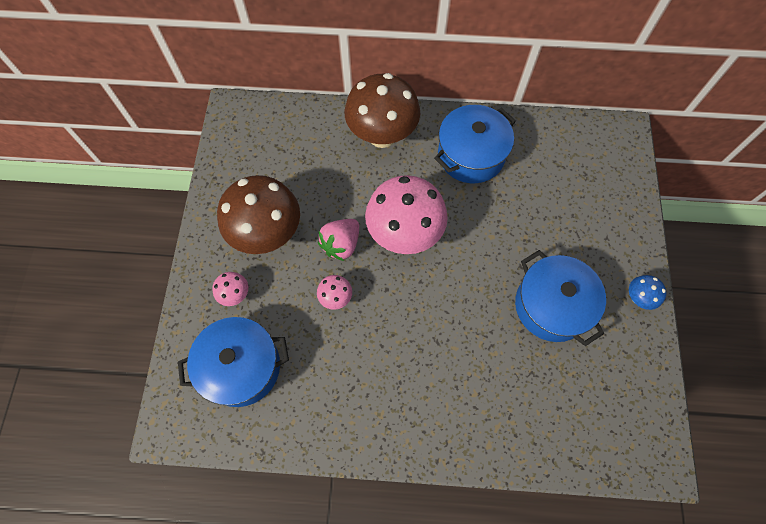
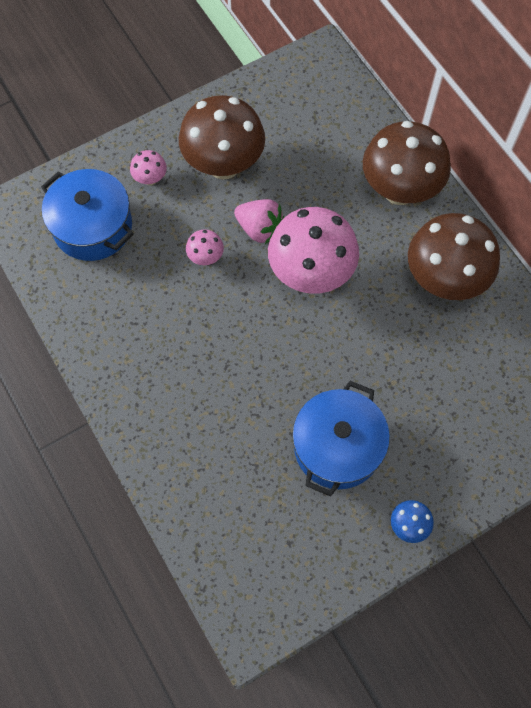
camera: 55 degrees right, 0 degrees up
pink strawberry [318,219,359,261] -> pink strawberry turned 150 degrees counterclockwise [234,199,284,244]
blue pot [434,105,516,183] -> brown mushroom [408,213,500,300]

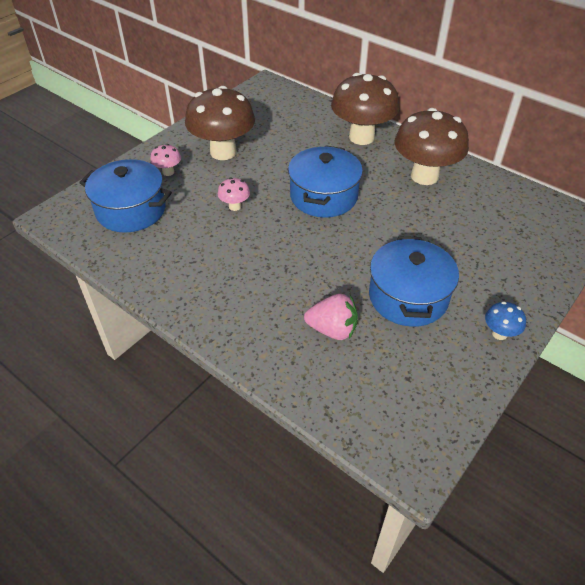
camera: 20 degrees left, 20 degrees down
pink strawberry [234,199,284,244] -> pink strawberry moved to [304,294,358,340]
pink mushroom [268,207,359,294] -> blue pot [288,145,363,217]

